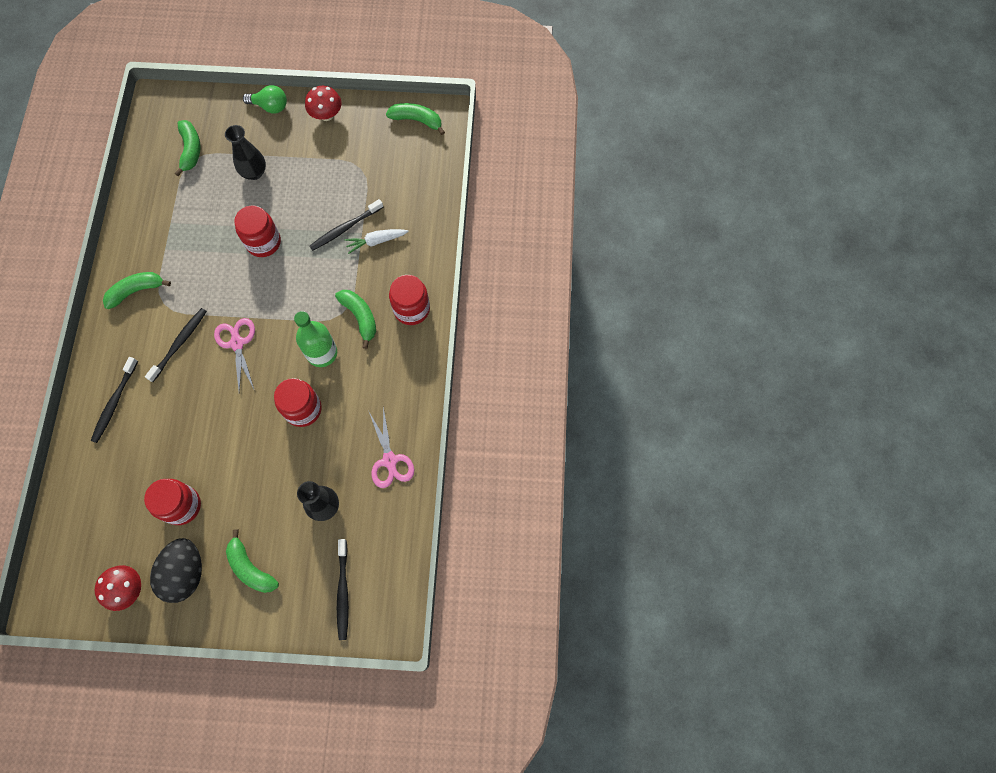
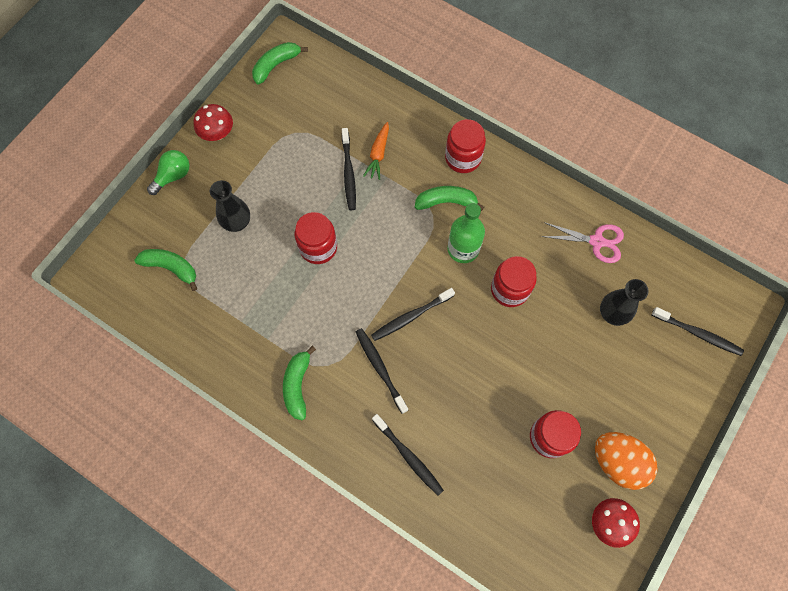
camera: 60 degrees left, 0 degrees up
black egg [150,538,202,603] -> orange egg [595,432,658,490]
pink scissors [214,318,255,391] -> black toothbrush [371,288,455,341]
green banana [226,529,279,593] -> none
white carrot [344,229,409,254] -> orange carrot [363,122,389,180]

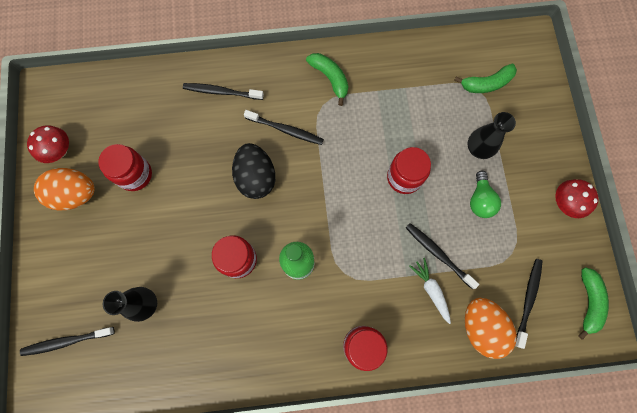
camera: 140 degrees right, 5 degrees up
green light bulb [147,150,189,195] -> green light bulb moved to [470,171,501,218]
orange carrot [363,122,389,180] -> white carrot [409,258,451,324]
black toothbrush [371,288,455,341] -> black toothbrush moved to [515,259,543,349]
green banana [415,186,484,211] -> none
pink scissors [541,222,624,263] -> none
none -> black egg [232,143,276,199]
none -> orange egg [465,298,517,359]

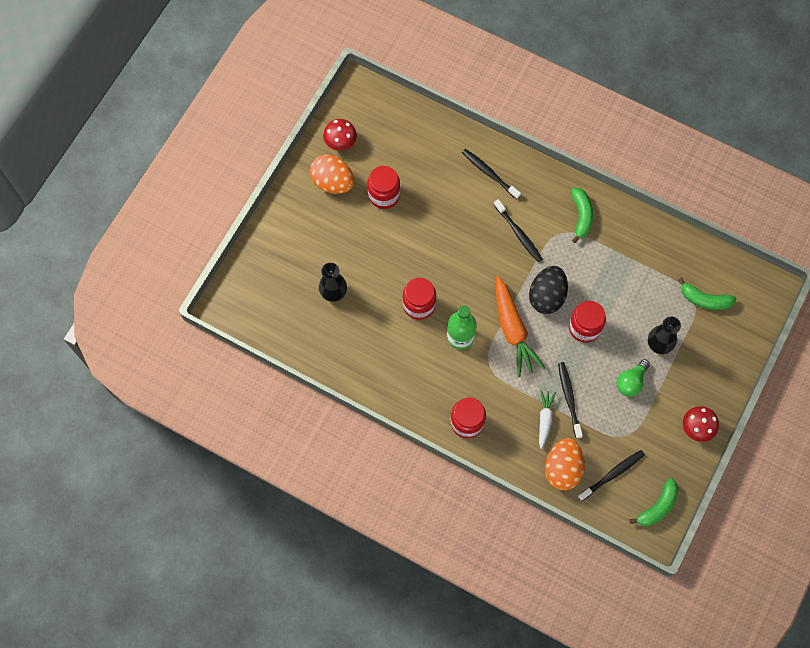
camera: 35 degrees right, 5 degrees down
black toothbrush [20,327,115,356] -> none
black egg [232,143,276,199] -> black egg moved to [529,266,568,314]
none -> orange carrot [496,276,545,377]

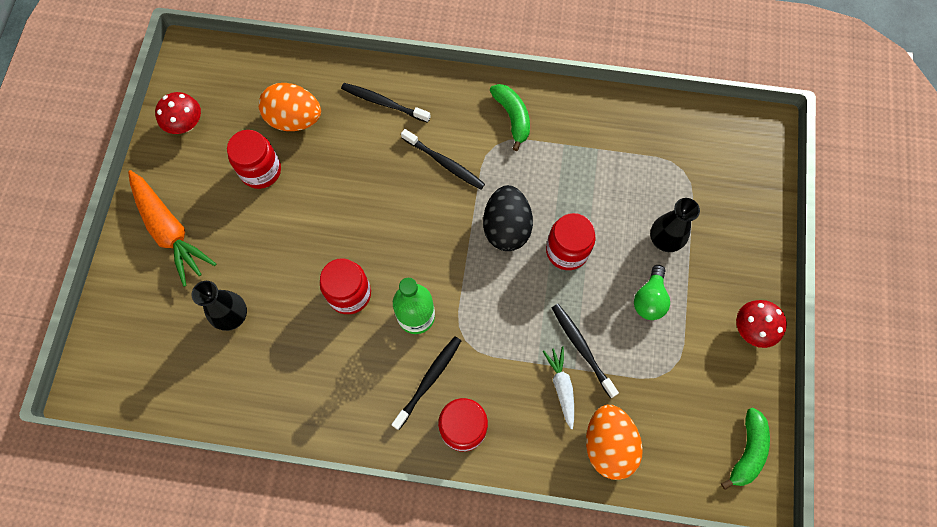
camera: 20 degrees left, 0 degrees up
orange egg [310,155,354,194] -> orange egg moved to [259,83,321,131]
orange carrot [496,276,545,377] -> orange carrot moved to [128,170,216,287]
black toothbrush [578,450,645,501] -> black toothbrush moved to [392,336,461,430]
green banana [678,278,736,310] -> none

